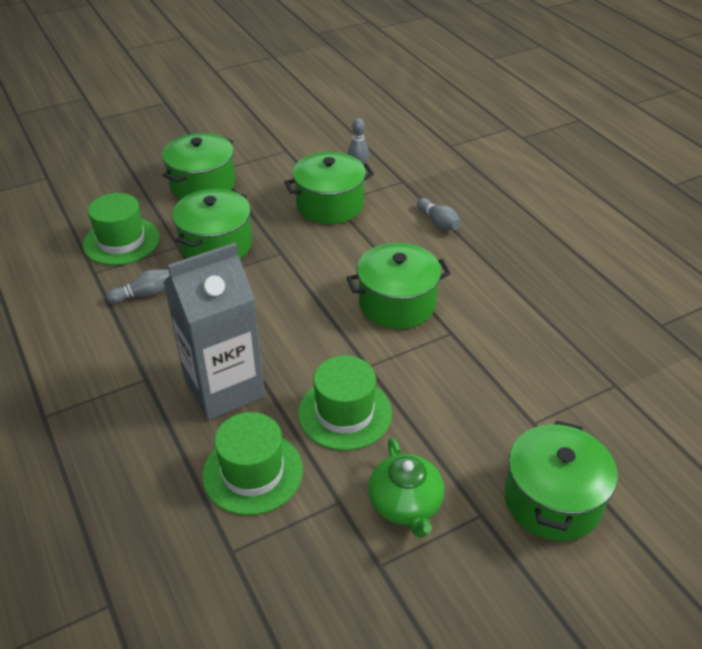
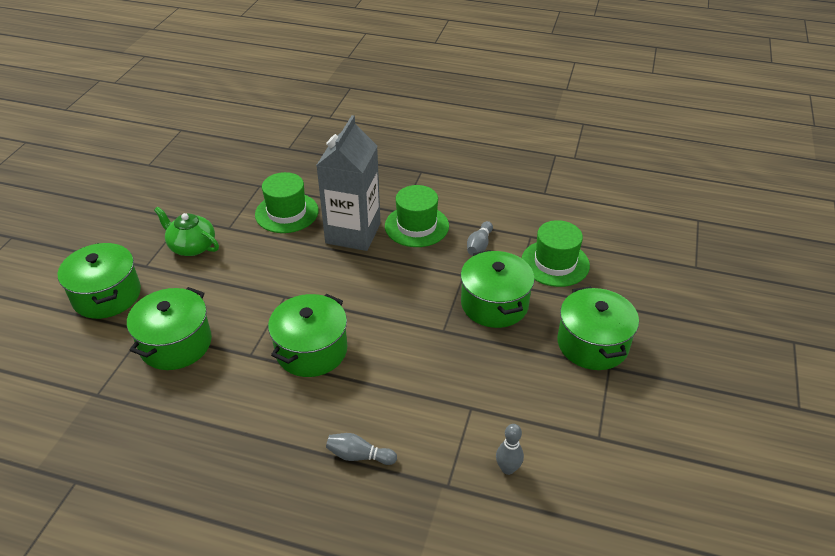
camera: 135 degrees right, 0 degrees up
green pot [284,152,374,224] -> green pot moved to [127,287,212,370]
green hat [298,356,392,450] -> green hat moved to [385,185,449,247]

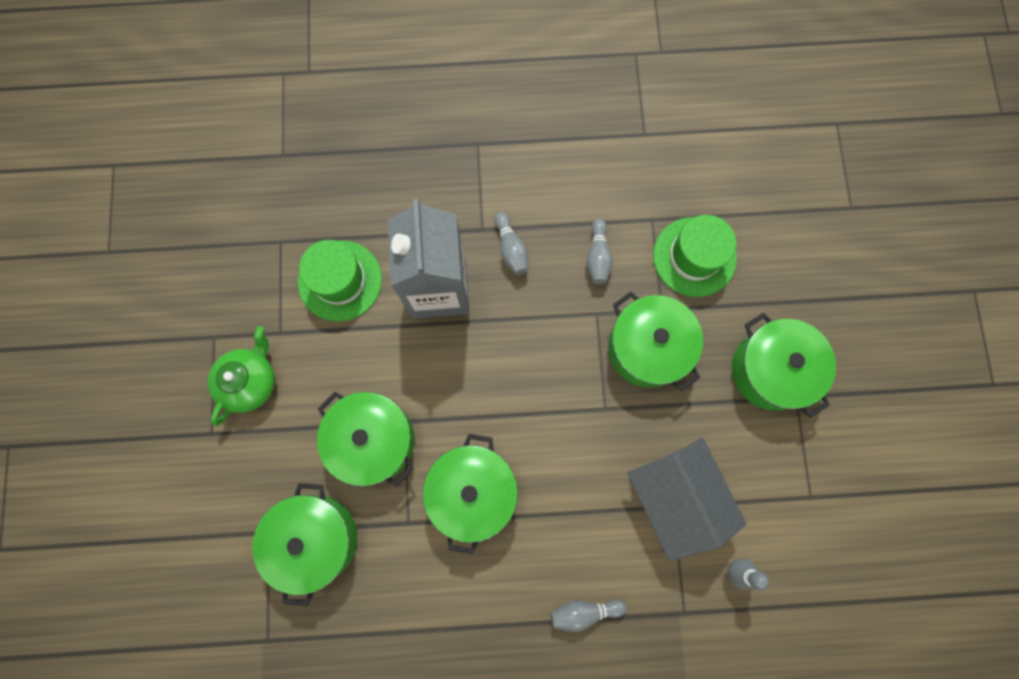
camera: 20 degrees left, 35 degrees up
green pot [57,243,141,319] -> green pot moved to [317,392,415,487]
green teapot [154,207,219,256] -> green teapot turned 105 degrees clockwise [208,326,275,426]
green hat [385,185,449,247] -> grey bowling pin [494,212,528,275]
none -> grey house [627,438,746,561]

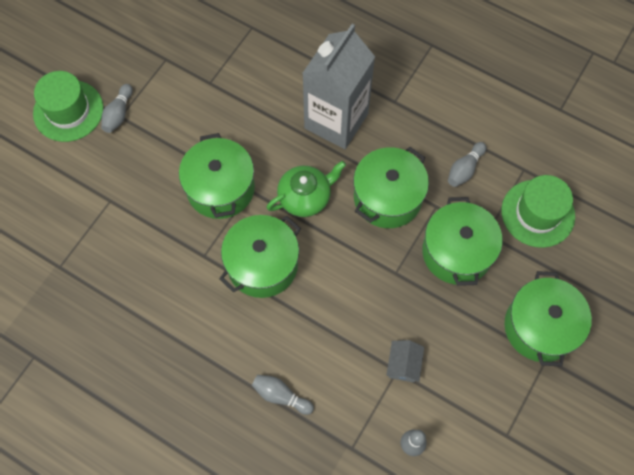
camera: 35 degrees right, 10 degrees down
green teapot [208,326,275,426] -> green teapot moved to [266,161,346,217]
green pot [252,483,357,606] -> green pot moved to [353,147,429,228]
green hat [298,240,382,321] -> green hat moved to [33,71,103,142]
grey bowling pin [494,212,528,275] -> grey bowling pin moved to [101,84,133,133]
grey house [627,438,746,561] -> grey house [386,340,424,383], size x0.45

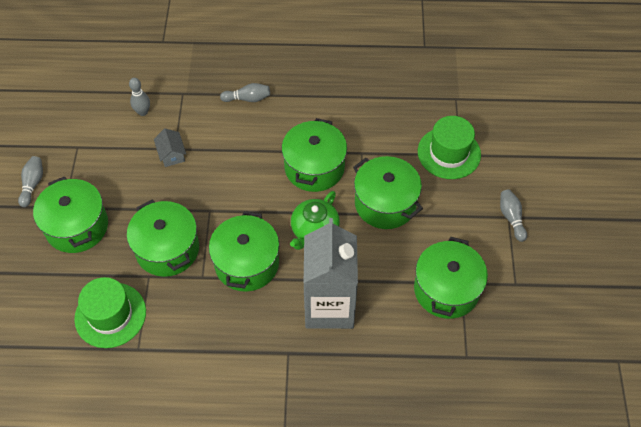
camera: 150 degrees right, 10 degrees down
green hat [33,71,103,142] -> green hat moved to [418,116,481,179]
grey bowling pin [448,142,486,187] -> grey bowling pin moved to [18,156,43,207]
none -> green pot [414,237,488,319]

